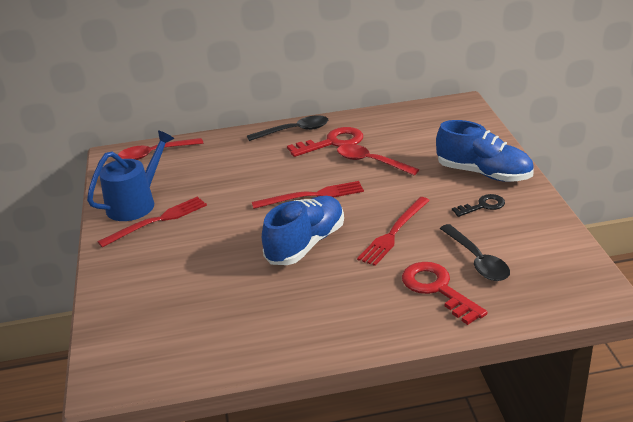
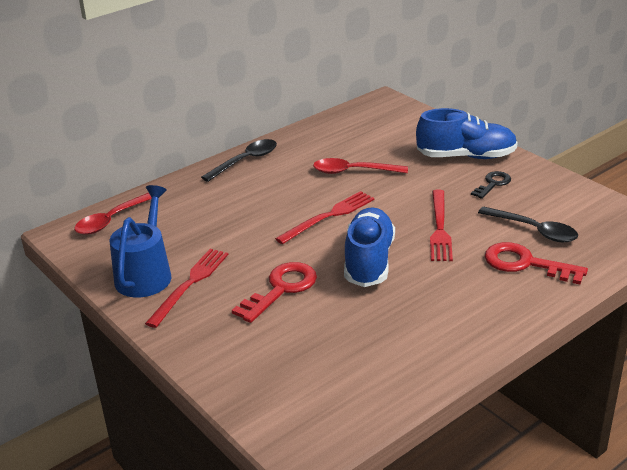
camera: 30 degrees left, 0 degrees up
red key [287,127,363,157] -> red key moved to [232,262,317,323]

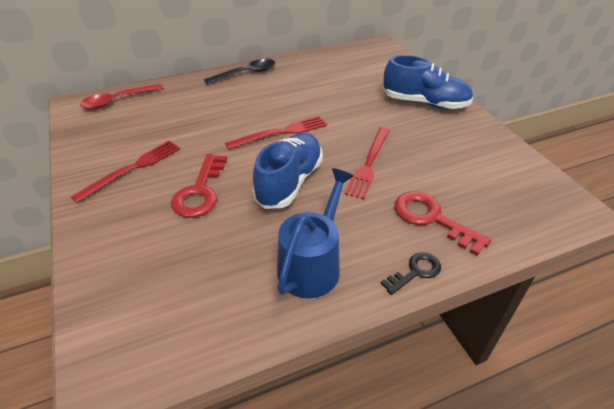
camera: 15 degrees right, 10 degrees up
blue watering can [110,185,171,298] -> blue watering can moved to [277,168,354,298]
red key [232,262,317,323] -> red key turned 135 degrees clockwise [171,154,227,218]
red spoon [313,158,408,174] -> none
black key [471,171,511,199] -> black key moved to [381,252,441,295]
black spoon [478,206,578,242] -> none

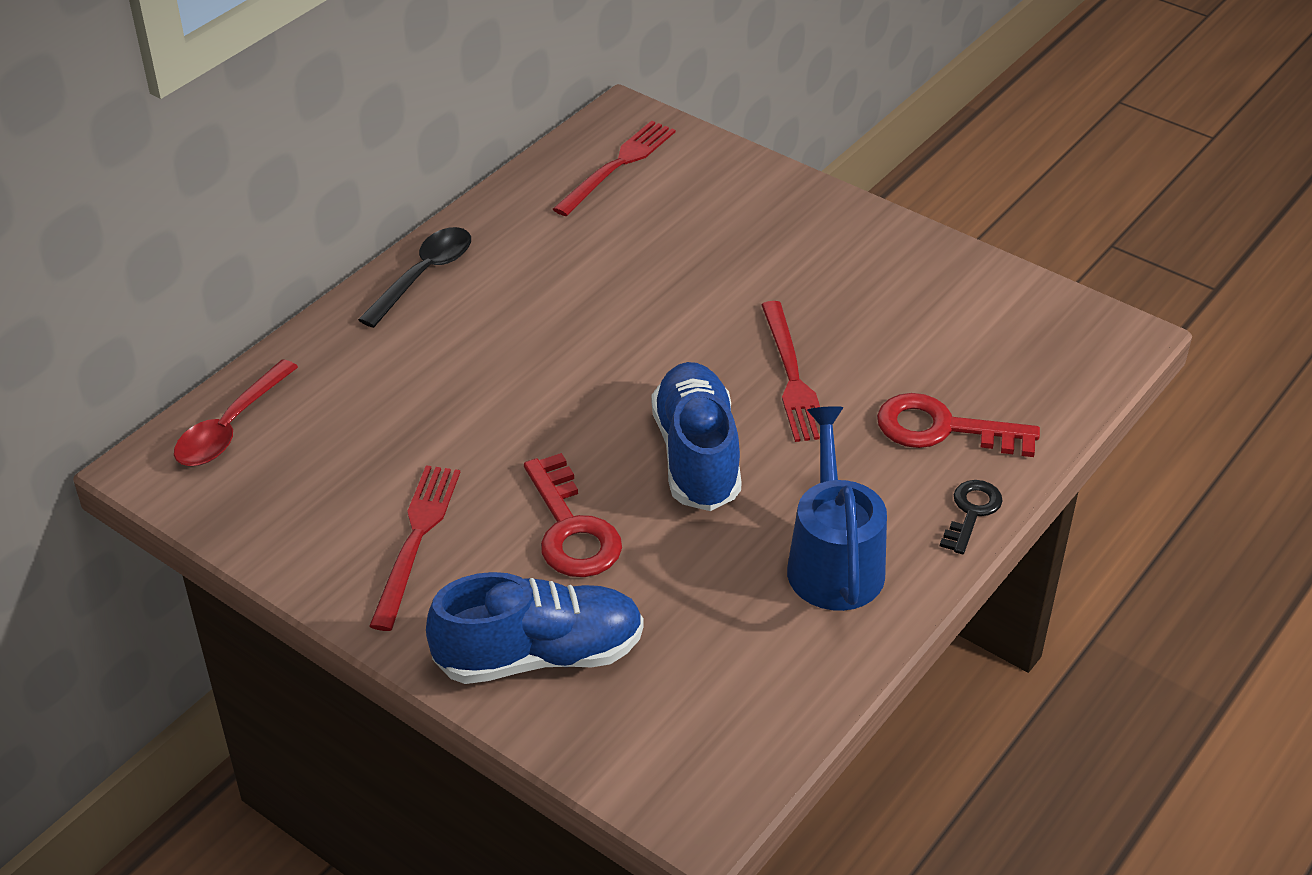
camera: 30 degrees left, 0 degrees up
red fork [225,116,327,149] -> red fork moved to [553,121,675,216]
blue shoe [383,55,473,109] -> blue shoe moved to [426,572,644,684]

